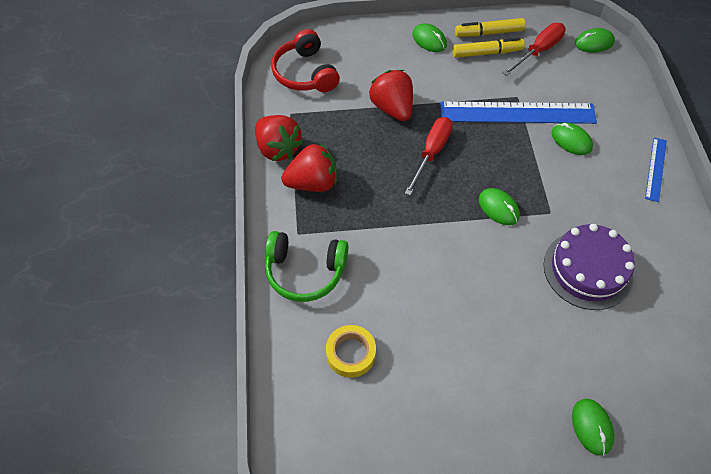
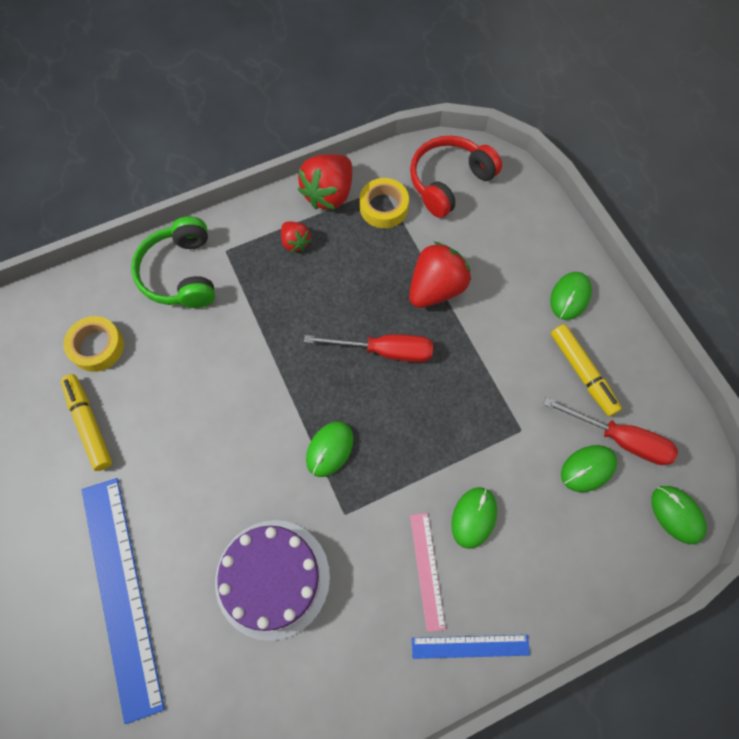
camera: 70 degrees right, 10 degrees up
red strawberry [281,143,337,192] -> red strawberry [281,221,311,252], size x0.54
blue ruler [440,101,597,124] -> blue ruler moved to [82,478,165,724]
yellow marker [455,18,526,37] -> yellow marker moved to [61,374,112,471]
green mouse [572,399,614,456] -> green mouse moved to [561,445,617,492]
none -> yellow tape [360,178,409,228]
none -> pink ruler [410,513,446,632]

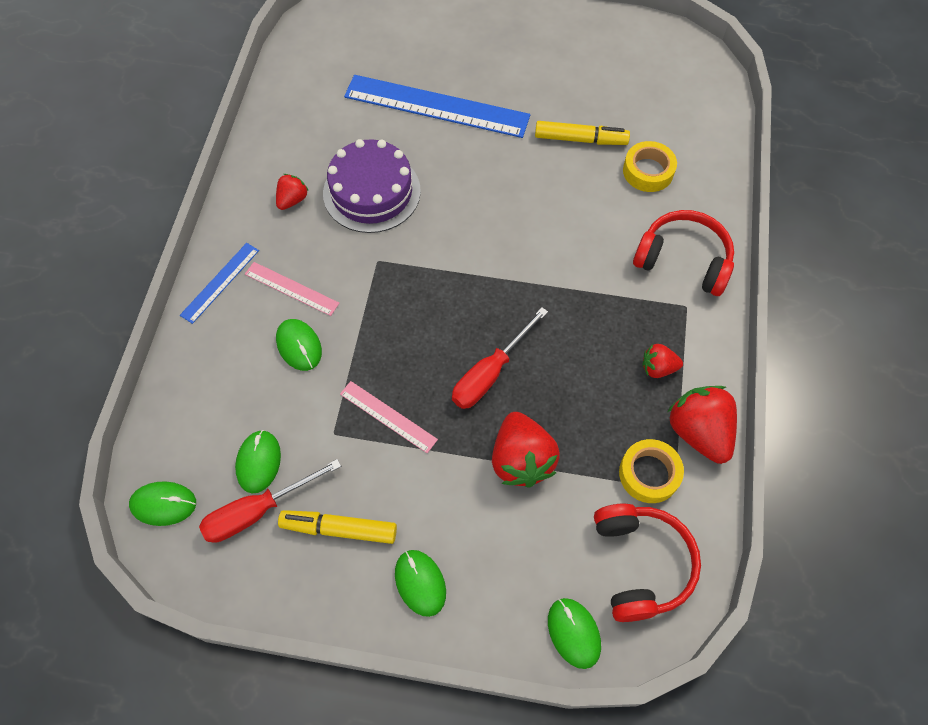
camera: 125 degrees right, 5 degrees down
green headphones [131,216,215,308] -> red headphones [633,210,734,296]
green mouse [306,421,354,477] -> green mouse moved to [548,598,601,669]
none -> red strawberry [276,174,308,210]
none -> pink ruler [340,381,438,453]

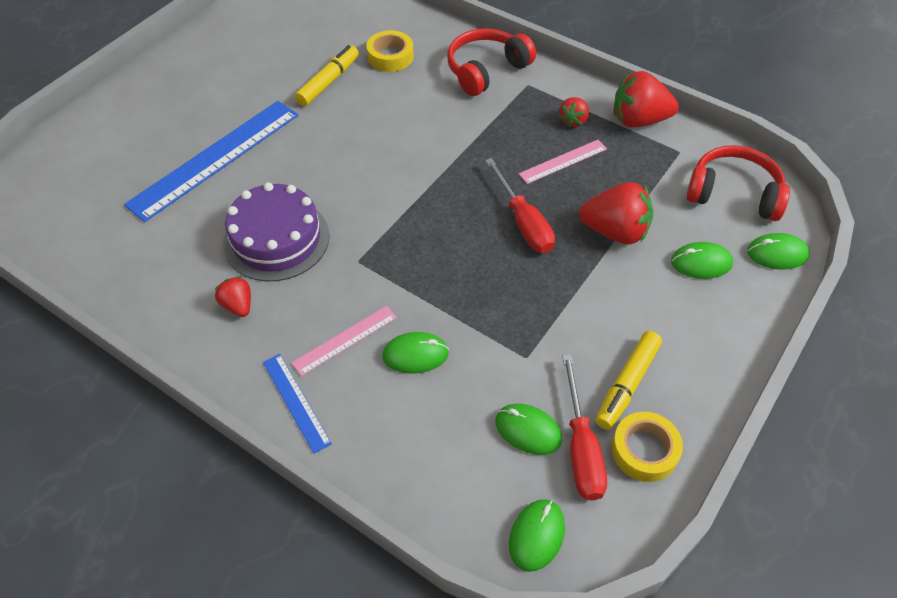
camera: 65 degrees left, 10 degrees down
pink ruler [340,381,438,453] -> pink ruler moved to [519,140,607,184]
green mouse [395,550,446,617] -> green mouse moved to [671,242,733,279]
yellow tape [619,439,684,503] -> yellow tape moved to [611,412,683,482]

